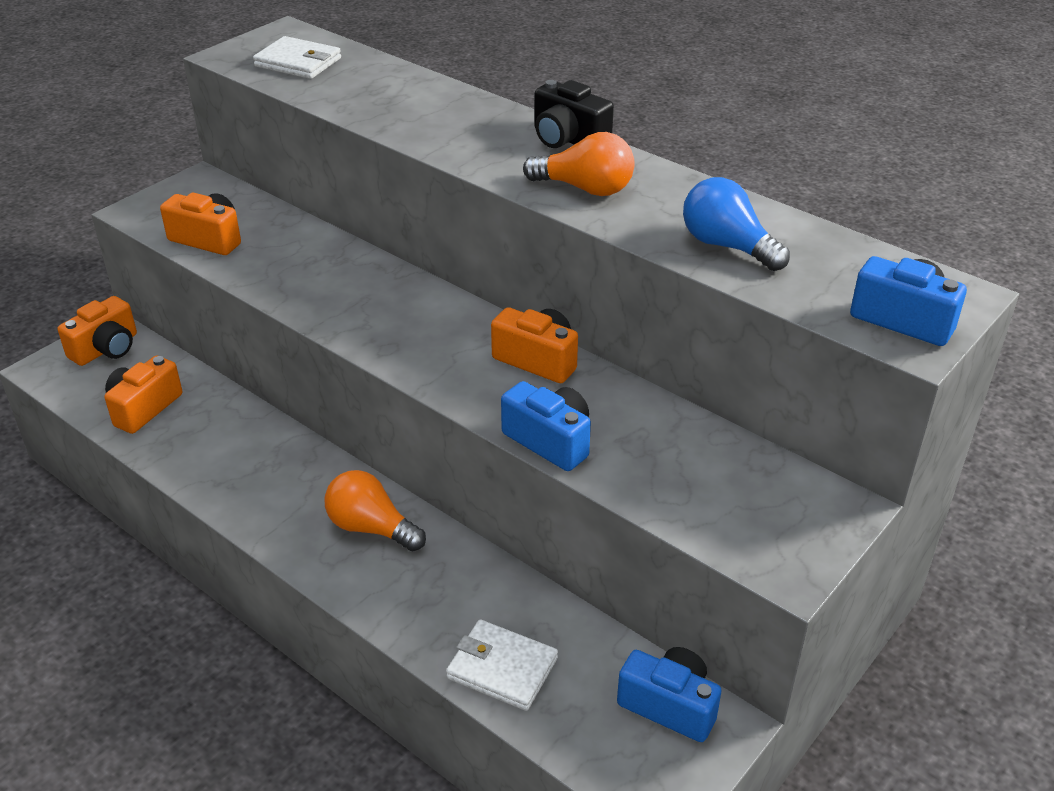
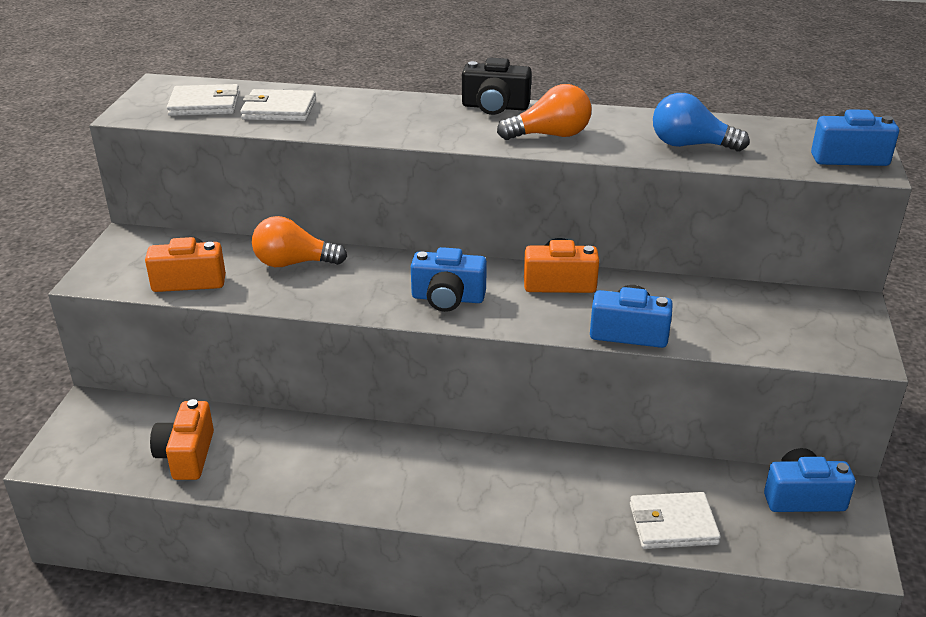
camera: 30 degrees left, 5 degrees down
orange camera [58,296,137,366] -> none
orange light bulb [325,470,426,551] -> orange light bulb moved to [252,216,347,267]
none -> white wallet [241,89,316,121]
none -> blue camera [411,247,487,312]

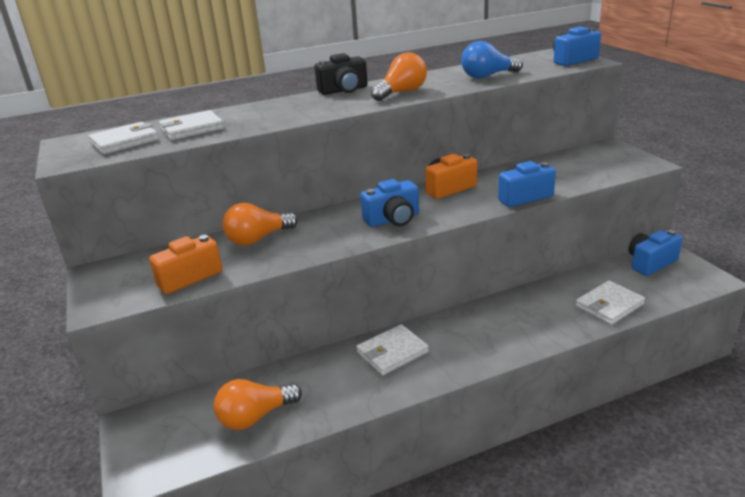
camera: 30 degrees left, 5 degrees down
orange camera [150,399,214,480] -> orange light bulb [214,379,302,430]
none -> white wallet [356,324,429,376]

